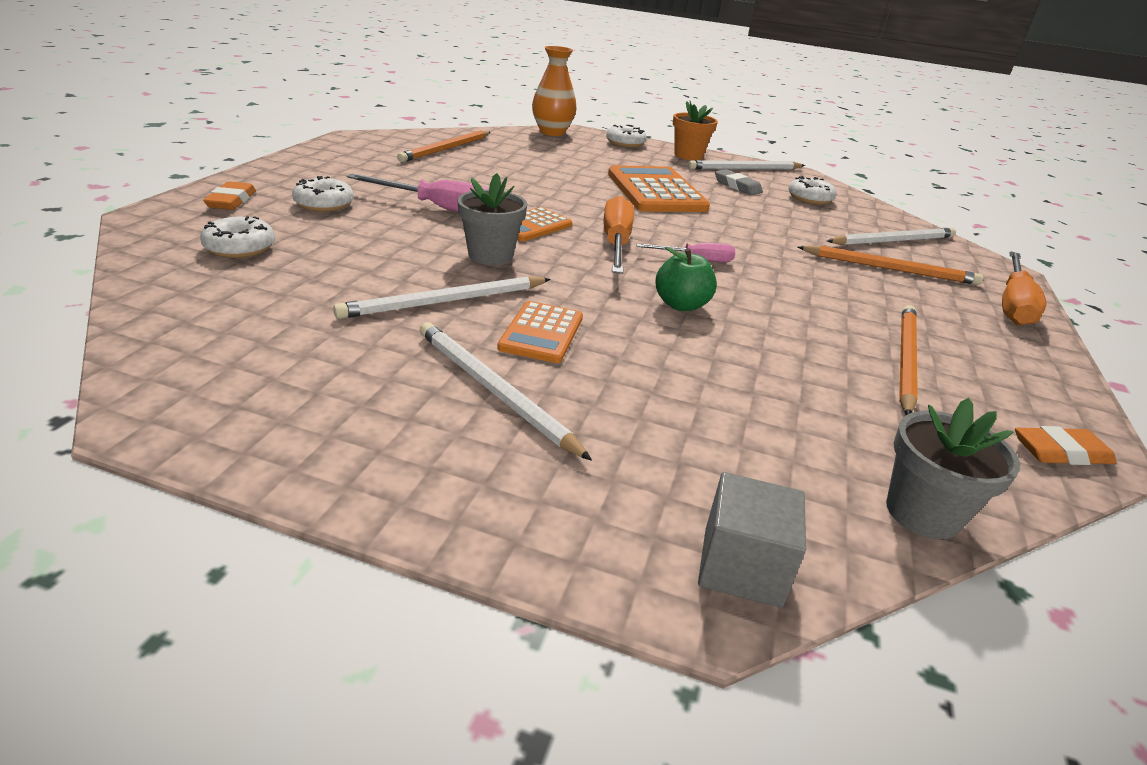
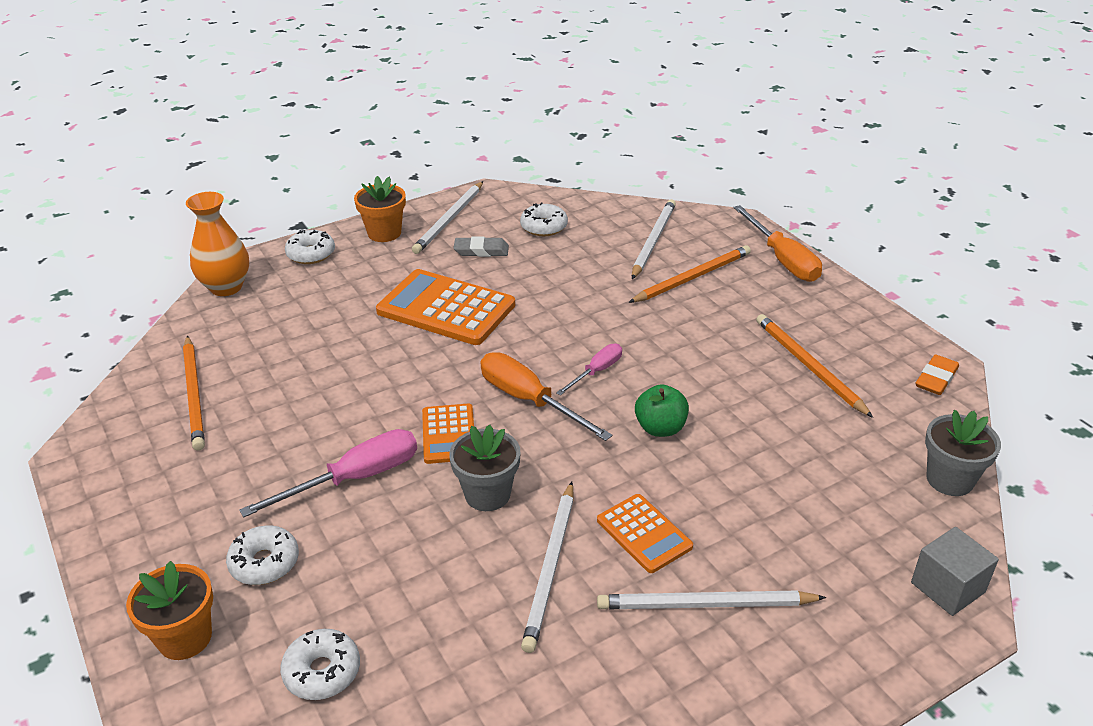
camera: 45 degrees left, 5 degrees up
orange eraser [203,181,256,210] -> orange flower pot [126,561,213,660]

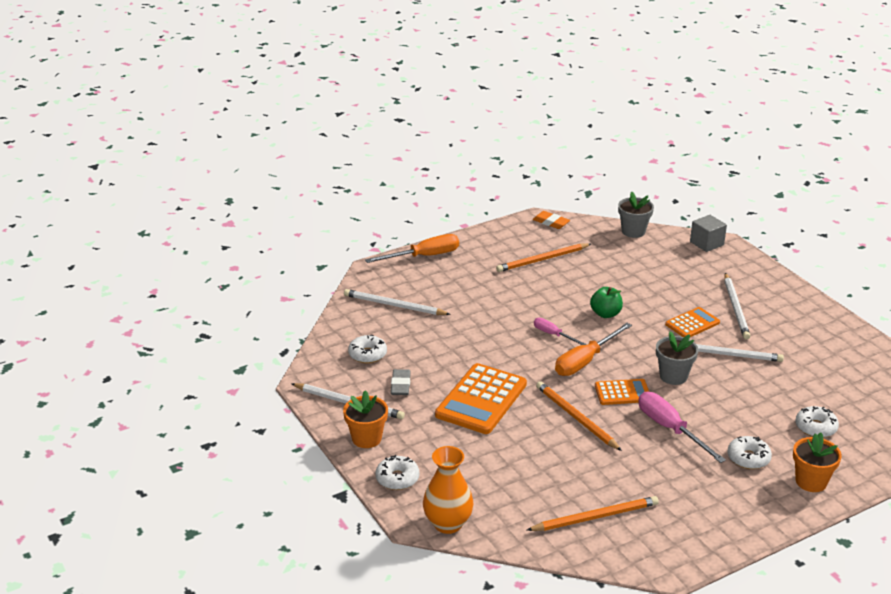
camera: 90 degrees left, 5 degrees down
orange pencil [628,245,751,303] -> orange pencil moved to [536,381,622,451]

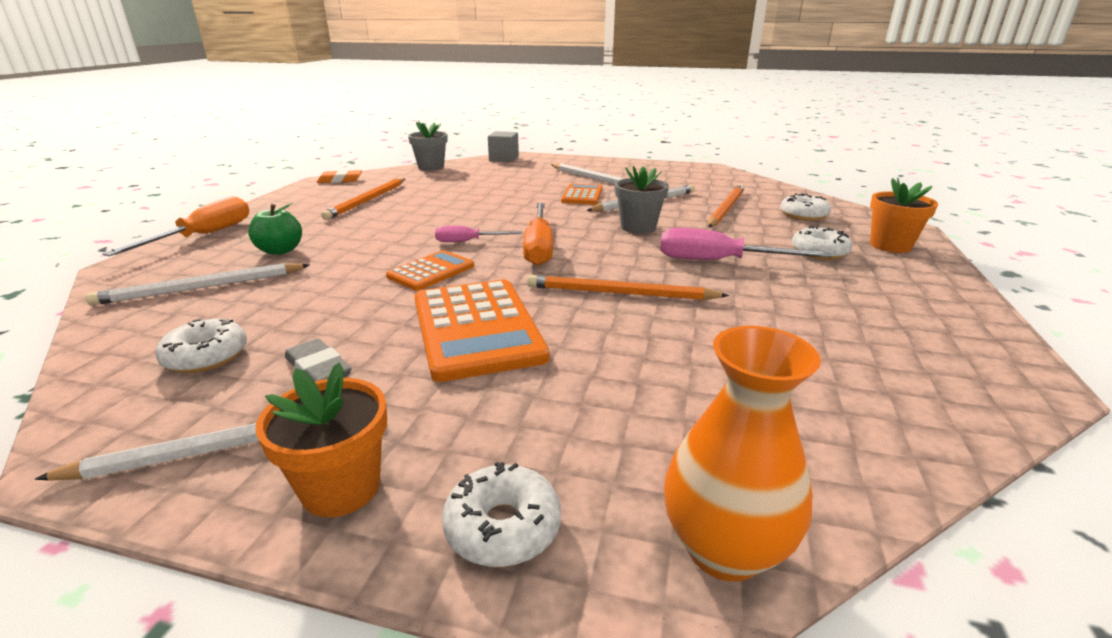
camera: 45 degrees left, 5 degrees down
orange pencil [527,496,659,531] -> orange pencil moved to [708,184,744,227]
green apple [590,287,623,318] -> green apple moved to [248,203,302,255]
orange calculator [595,379,649,405] -> orange calculator moved to [386,250,474,291]

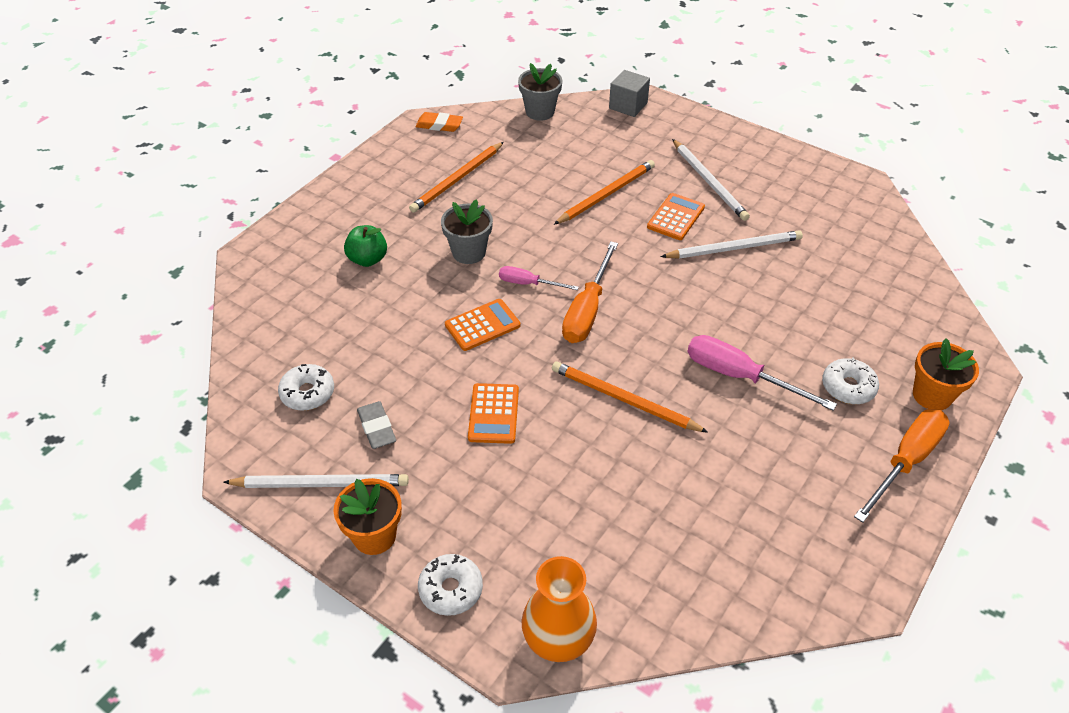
camera: 20 degrees right, 20 degrees up
white pencil [85,263,310,306] -> none
orange screwdriver [102,196,250,256] -> orange screwdriver moved to [854,409,950,523]
orange calculator [414,280,549,382] -> orange calculator [468,383,519,444], size x0.56
grey flower pot [615,166,669,234] -> grey flower pot moved to [441,199,493,264]
orange pencil [708,184,744,227] -> orange pencil moved to [554,160,655,225]
white donut [780,193,831,221] -> none

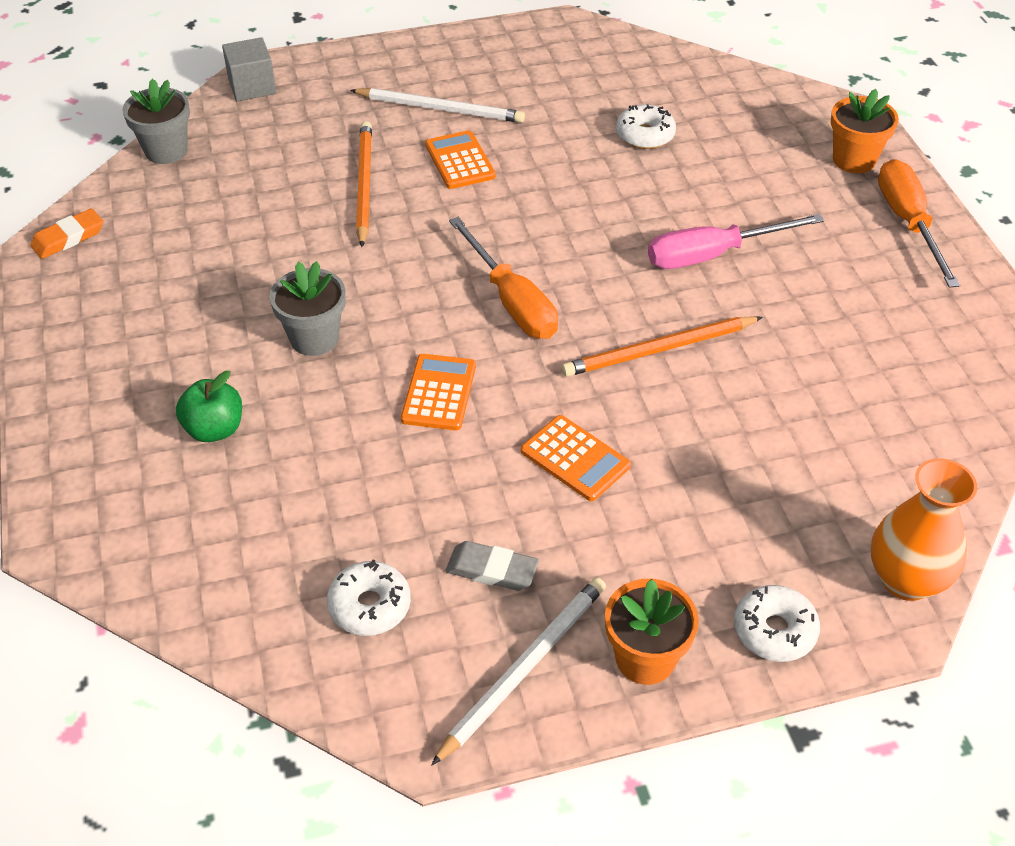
camera: 50 degrees left, 0 degrees up
orange pencil [409,142,504,213] -> none
pink screwdriver [499,266,579,290] -> none
white pencil [660,230,803,259] -> none
white donut [822,357,879,404] -> white donut moved to [616,104,676,149]

